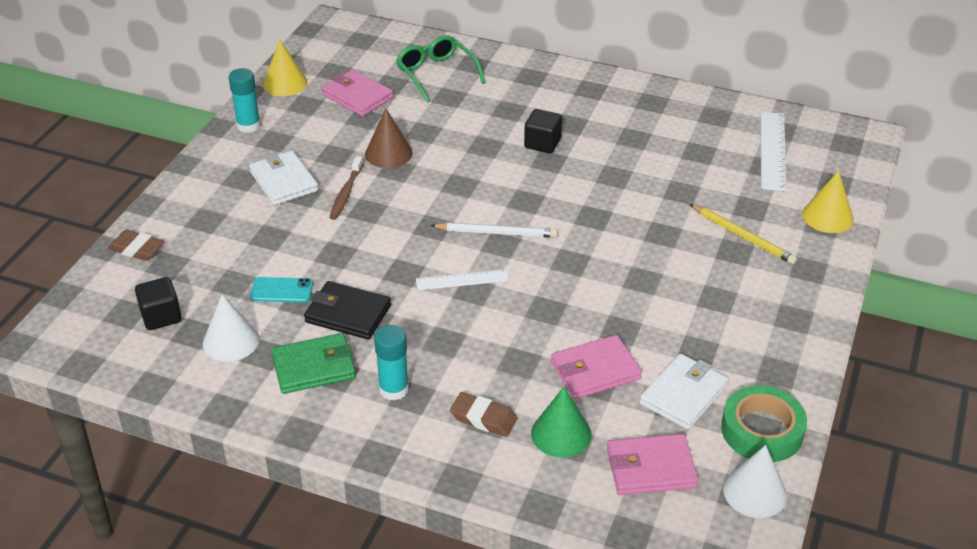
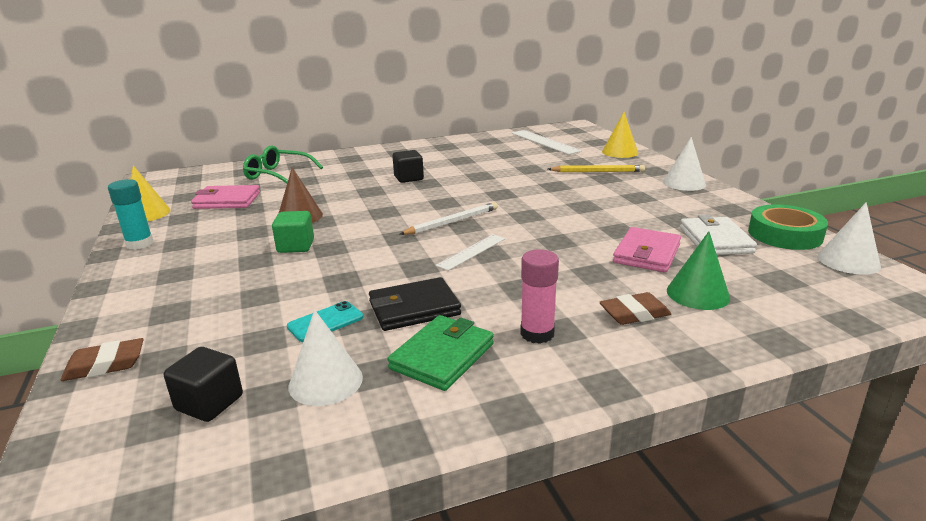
camera: 40 degrees left, 15 degrees down
white wallet [249,151,318,205] -> none
brown toothbrush [329,156,363,220] -> green cube [272,211,314,253]
turquoise glue stick [374,325,409,401] -> pink glue stick [520,249,559,344]
pink wallet [607,434,699,495] -> none
none -> white cone [663,137,706,191]

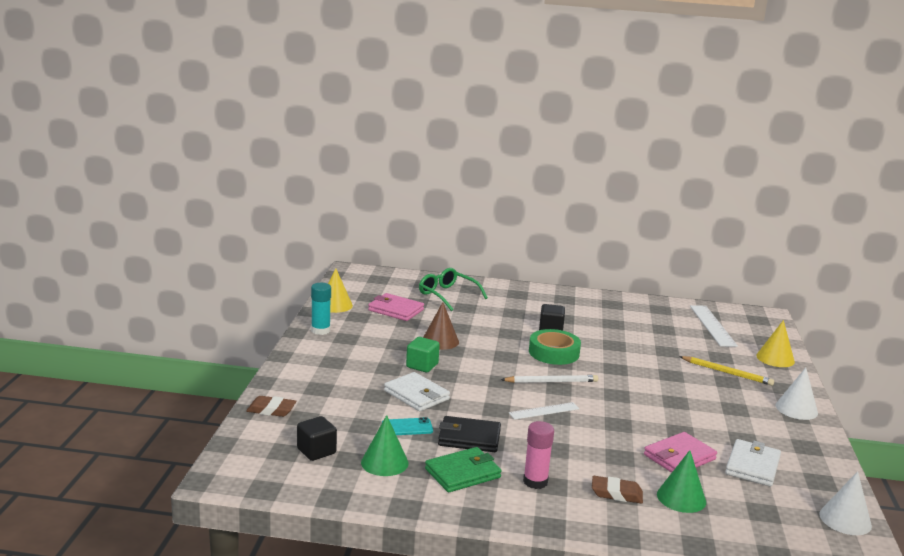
camera: 25 degrees right, 5 degrees down
white cone [288,310,363,406] -> green cone [361,415,409,476]
green tape [748,204,828,250] -> green tape moved to [529,329,581,365]
none -> white wallet [384,372,450,411]

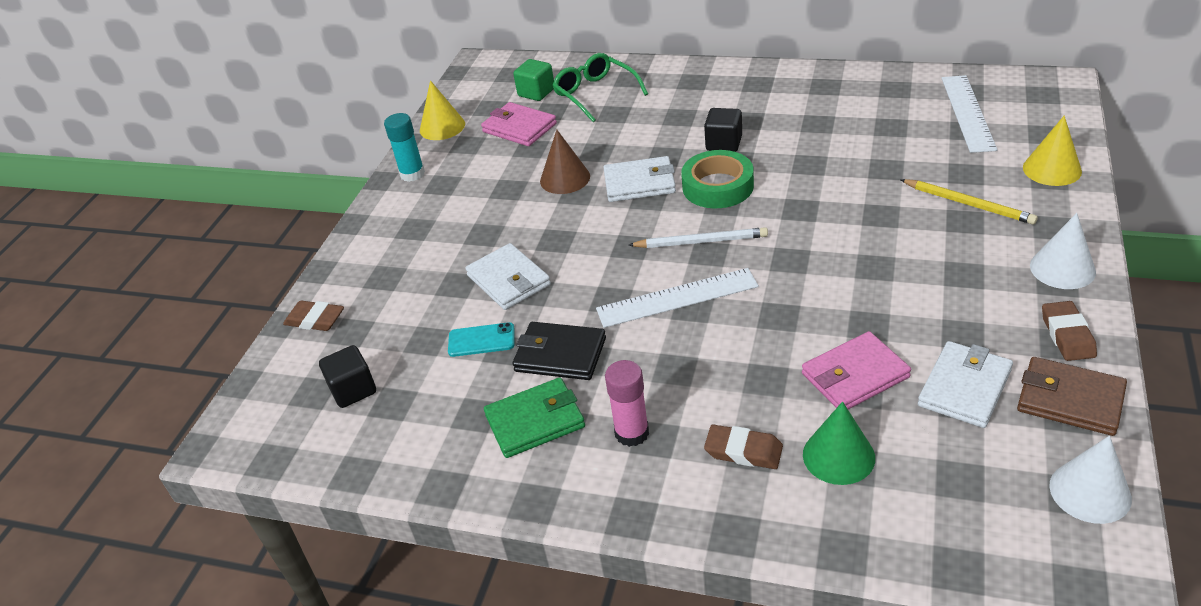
camera: 15 degrees right, 20 degrees up
green cone [361,415,409,476] -> none
green cube [406,337,440,372] -> green cube moved to [513,59,554,101]
white ruler [509,402,580,420] -> white ruler [596,268,759,328], size x1.58
none -> white wallet [603,156,676,202]
none -> brown wallet [1017,357,1127,436]
none -> brown eraser [1042,301,1097,361]

